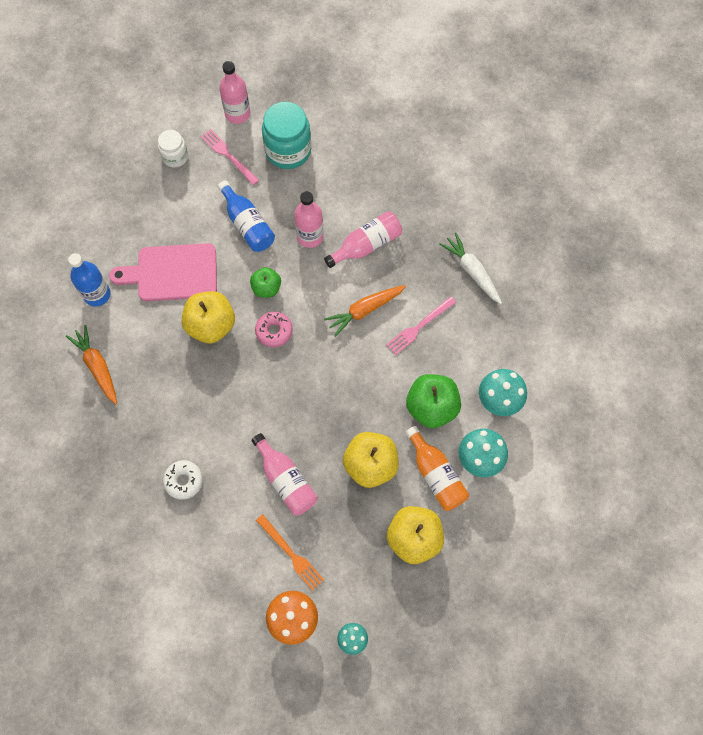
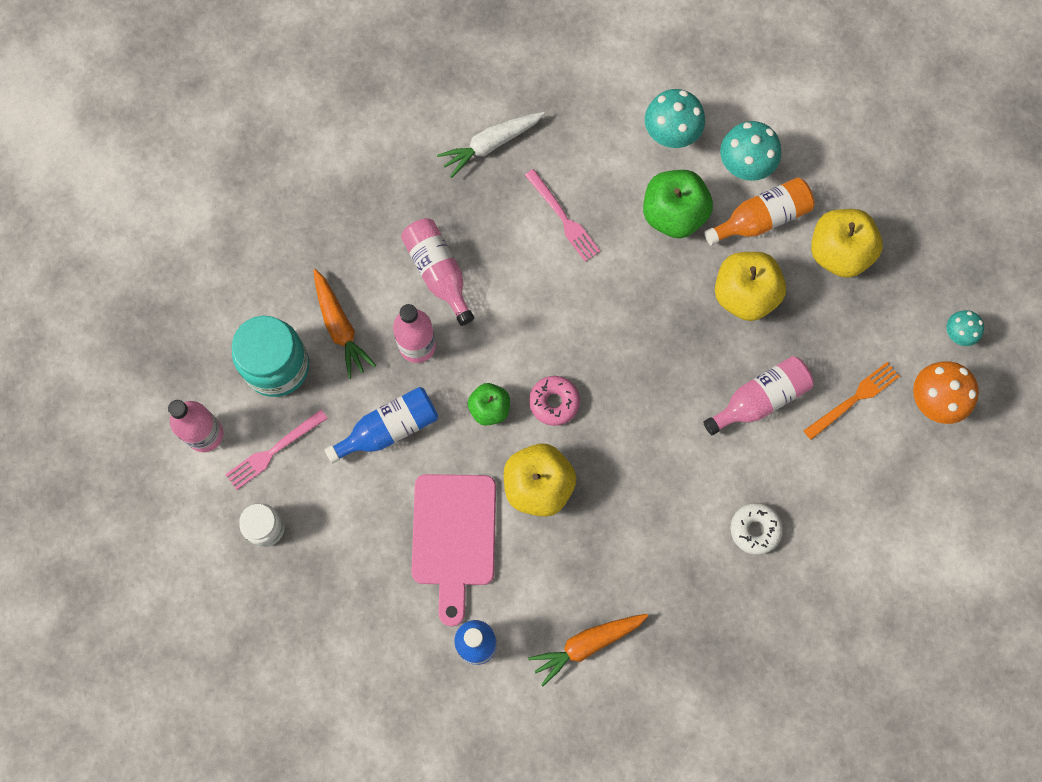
camera: 85 degrees left, 5 degrees up
orange carrot [324,285,406,337] -> orange carrot moved to [313,269,376,379]

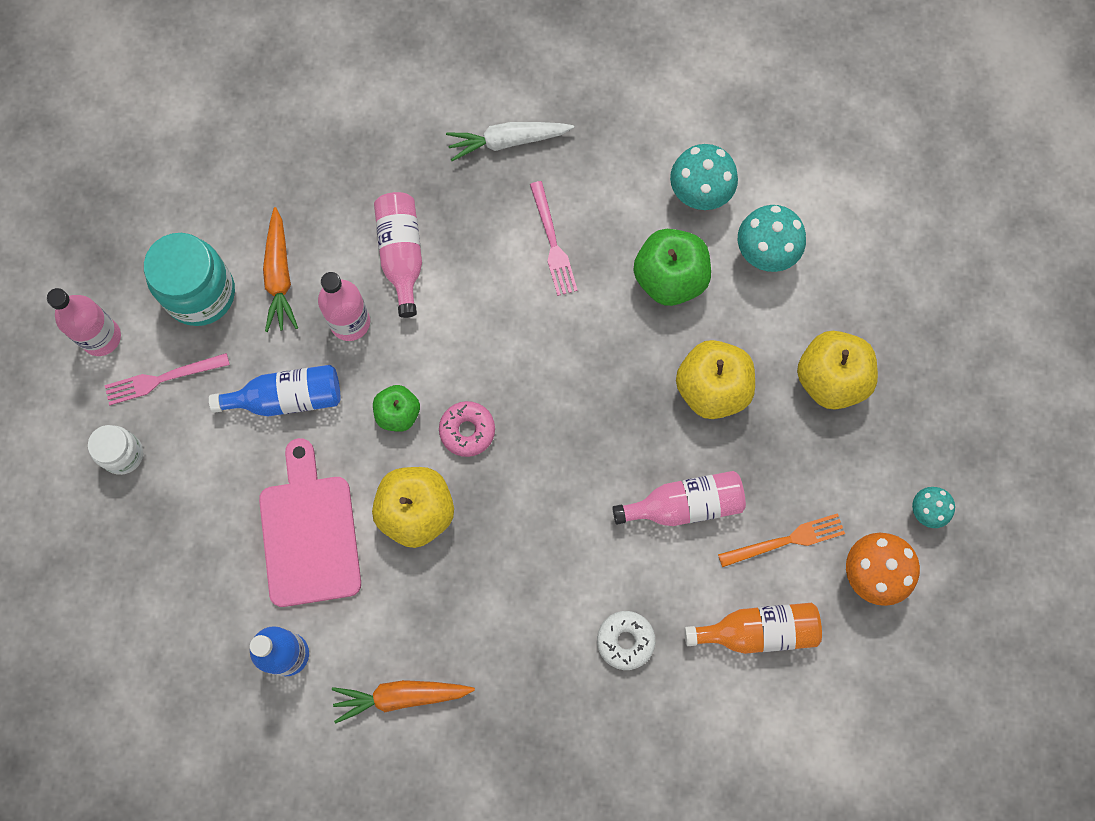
camera: 20 degrees right, 0 degrees up
pink cutting board [412,474,496,626] -> pink cutting board turned 150 degrees clockwise [259,438,361,607]
orange bottle [704,177,815,245] -> orange bottle moved to [684,603,822,654]

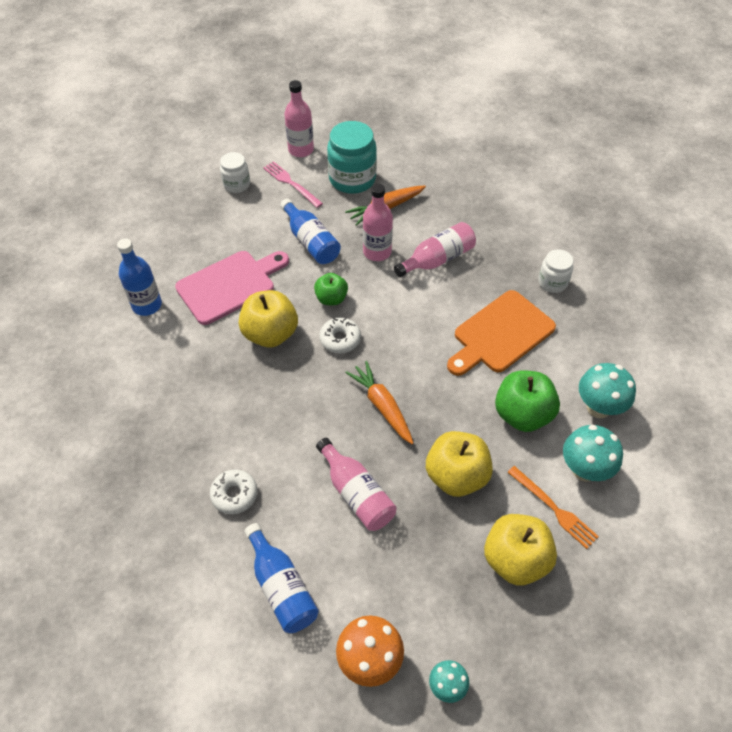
camera: 65 degrees right, 20 degrees down
orange carrot [332,680,475,724] -> orange carrot moved to [345,361,414,444]
pink donut [439,401,495,457] -> white donut [319,318,361,354]
white carrot [446,122,574,161] -> white jar [538,249,573,293]
pink fork [530,181,578,296] -> orange cutting board [447,290,556,376]
orange bottle [684,603,822,654] -> blue bottle [244,523,319,633]
orange fork [718,513,845,567] -> orange fork moved to [507,466,599,549]

